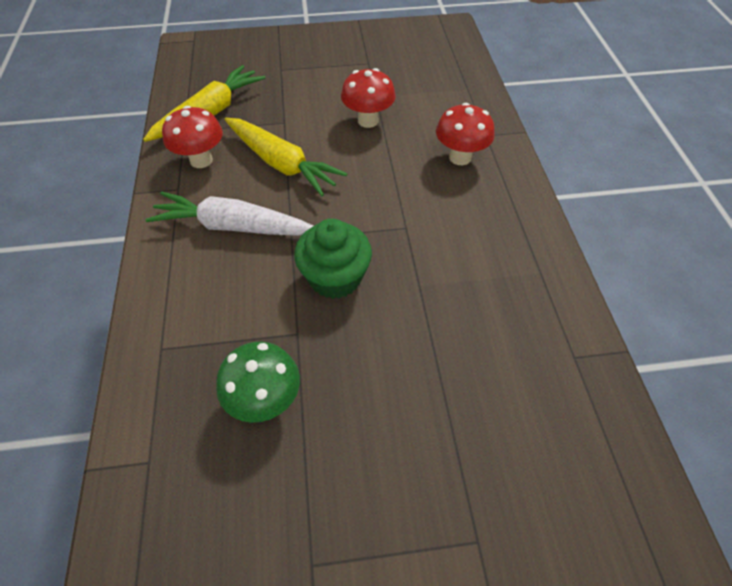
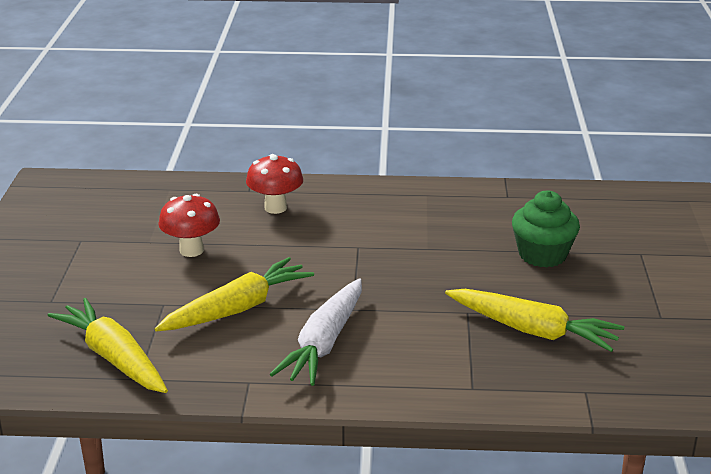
camera: 80 degrees left, 25 degrees down
red mushroom [162,106,223,168] -> none
green mushroom [216,342,300,423] -> yellow carrot [445,289,624,352]
green cupcake [294,219,372,299] -> green cupcake moved to [512,190,580,268]

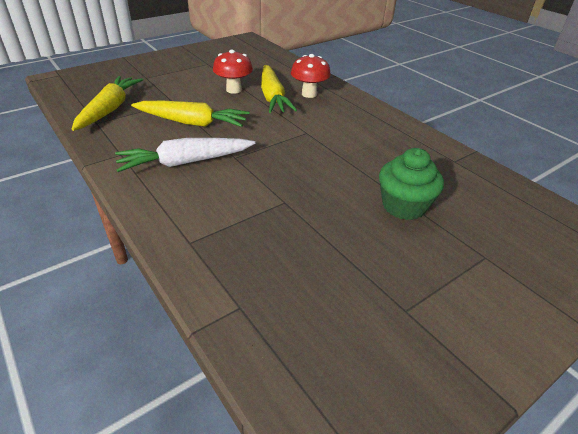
camera: 50 degrees right, 10 degrees up
yellow carrot [445,289,624,352] -> yellow carrot moved to [261,65,297,113]

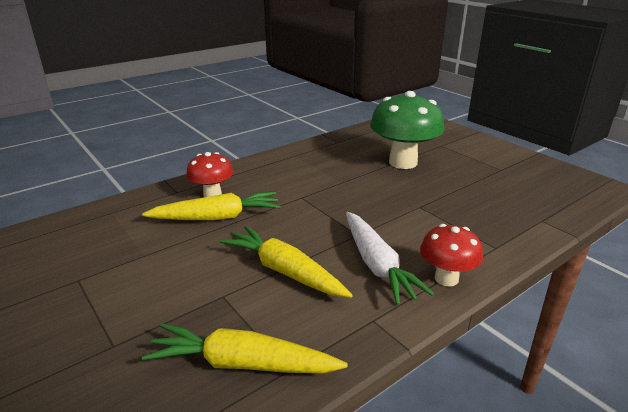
camera: 90 degrees left, 10 degrees down
yellow carrot [131,101,249,127] -> yellow carrot turned 60 degrees counterclockwise [220,226,353,298]
red mushroom [213,50,253,94] -> red mushroom moved to [420,224,483,286]
green cupcake [379,148,444,220] -> green mushroom [370,91,444,169]

